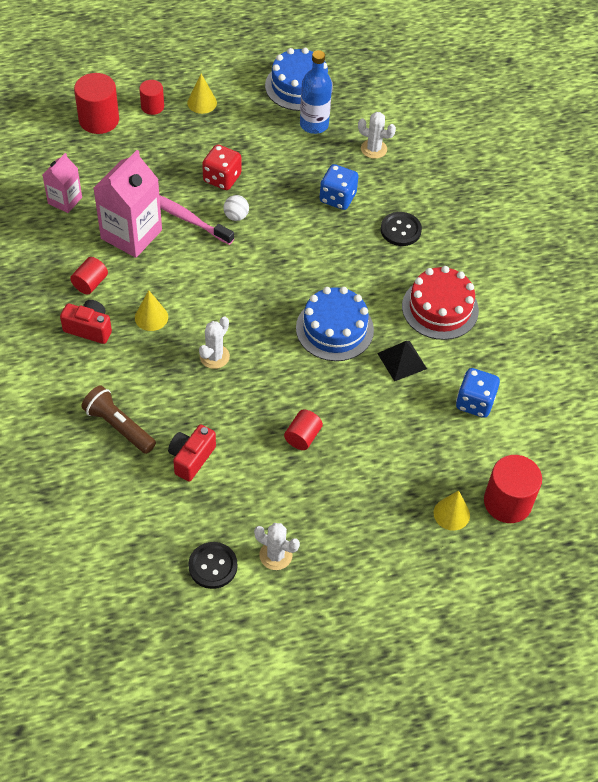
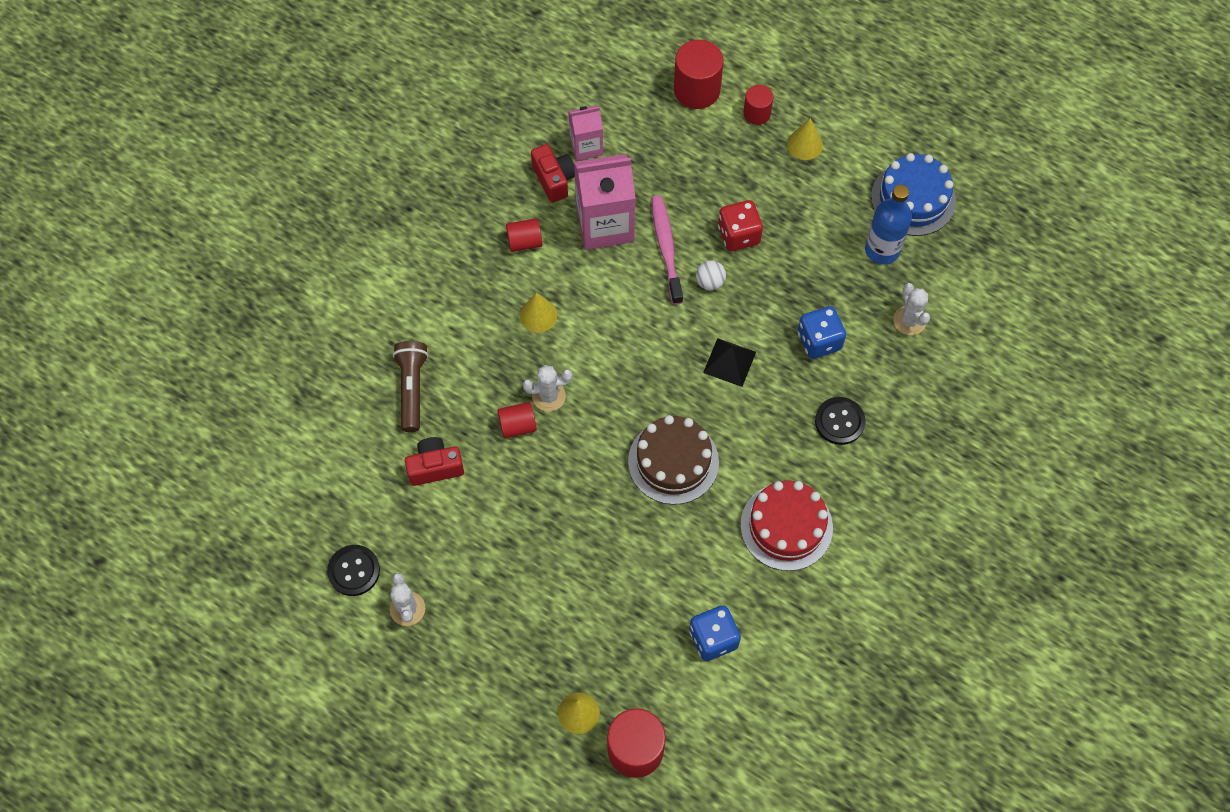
camera: 50 degrees right, 10 degrees up
red camera [60,300,112,344] -> red camera moved to [531,144,575,203]
red cylinder [284,410,323,450] -> red cylinder moved to [497,402,537,438]
blue cake [296,287,374,361] -> brown cake [628,415,719,505]
black pyramid [377,341,427,381] -> black pyramid moved to [703,338,756,387]

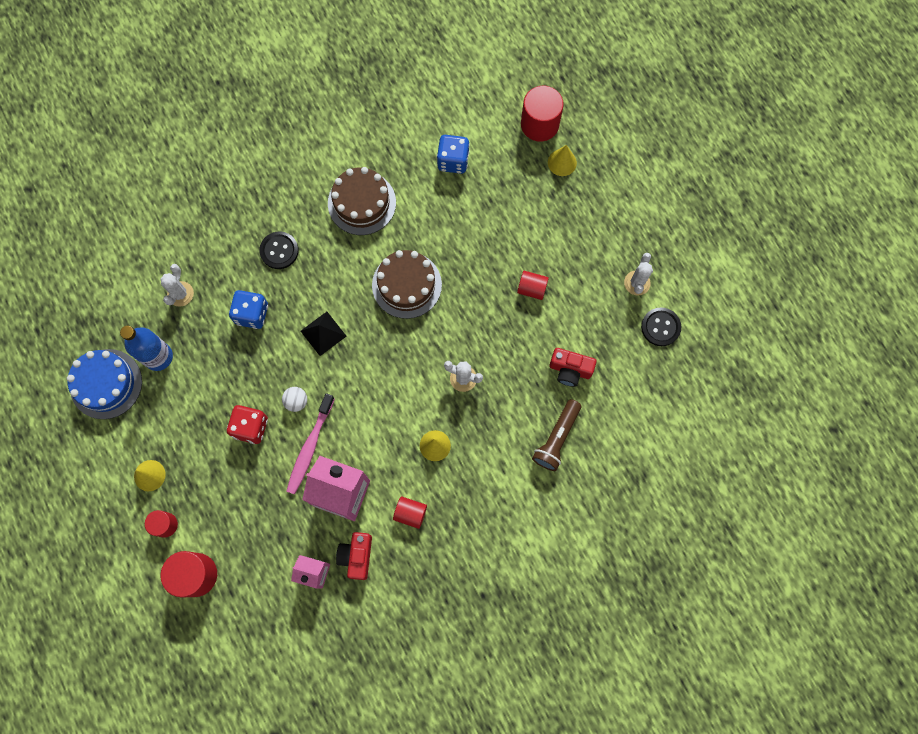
camera: 150 degrees left, 10 degrees up
red cylinder [497,402,537,438] -> red cylinder moved to [517,271,549,300]
red cake [740,481,833,571] -> brown cake [328,167,396,235]

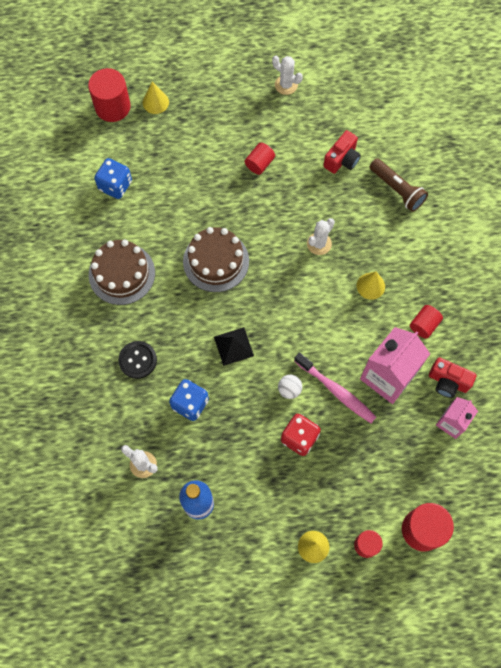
camera: 70 degrees left, 5 degrees down
blue cake [67,349,142,419] -> none
black button [641,307,681,346] -> none

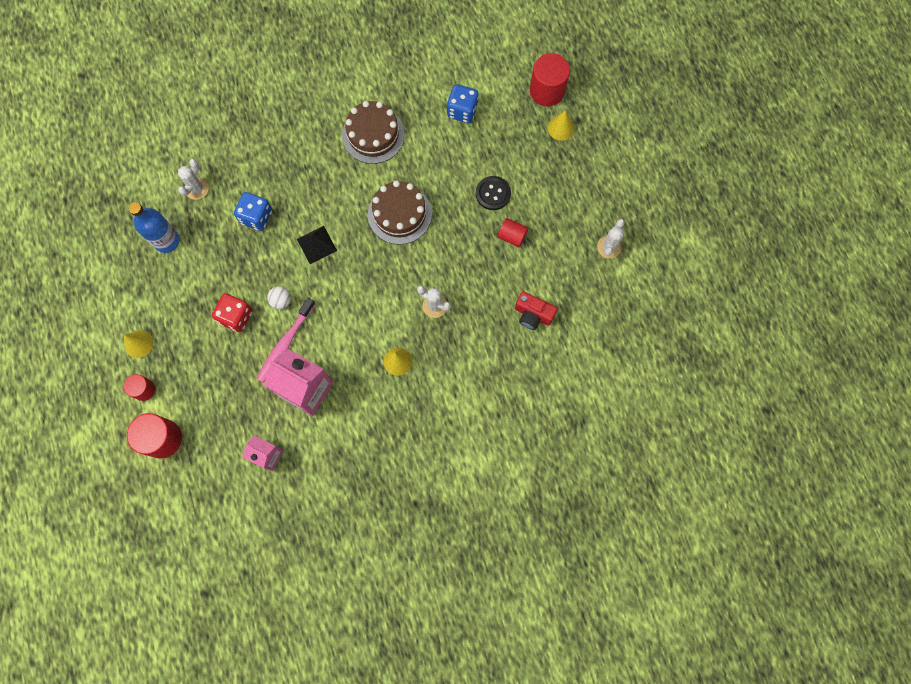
camera: 80 degrees right, 5 degrees up
black button [118,341,157,379] -> black button moved to [476,176,511,210]
brown flashlight [370,158,428,212] -> none
red cylinder [410,305,443,339] -> none
red camera [429,357,477,398] -> none

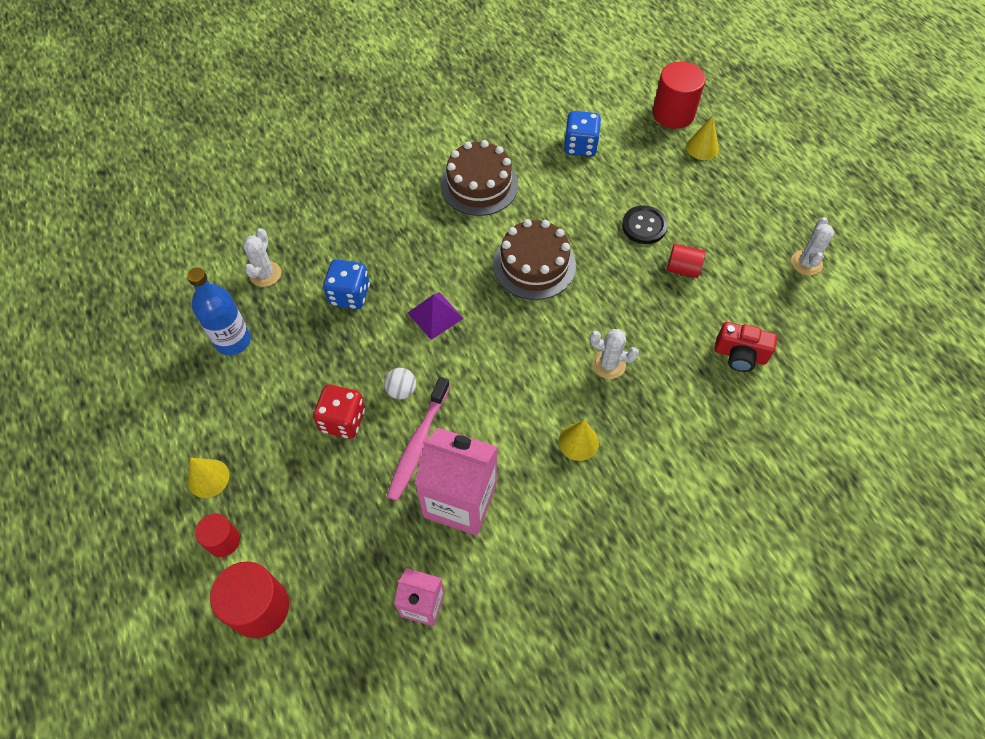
camera: 10 degrees left, 15 degrees down
black pyramid [297,226,337,264] -> purple pyramid [408,292,464,340]

